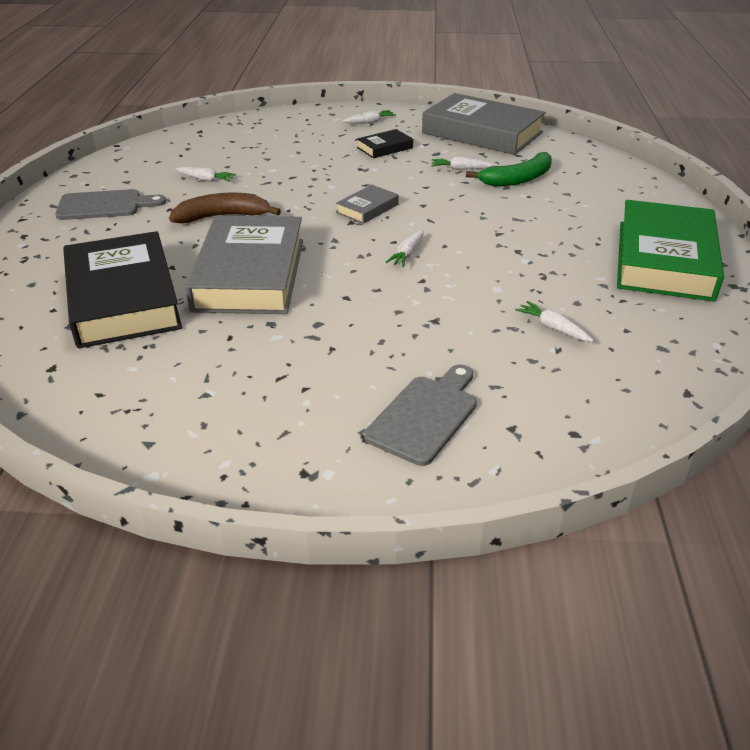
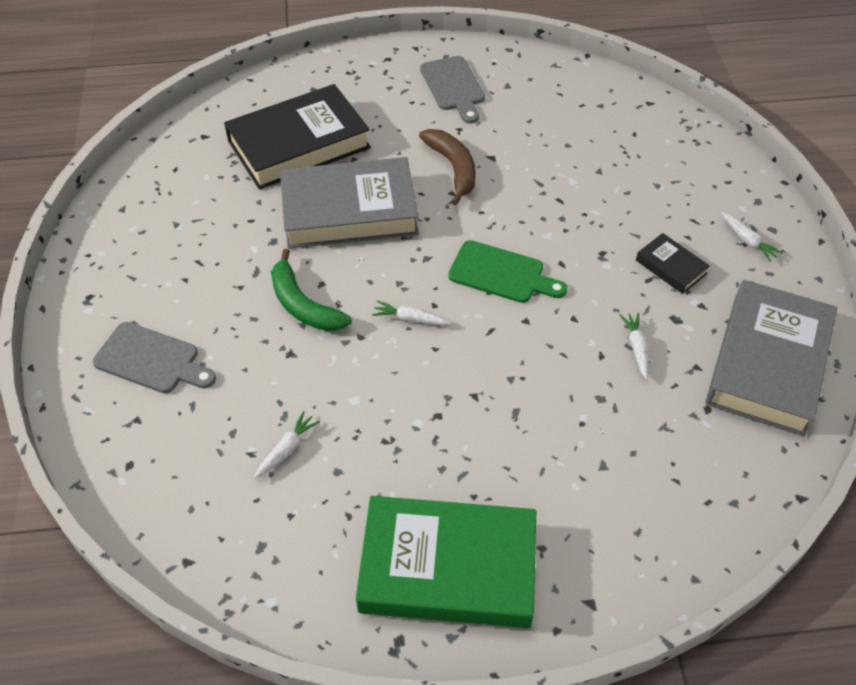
camera: 80 degrees right, 15 degrees up
white carrot [175,167,236,182] -> none
grey book [336,185,399,224] -> green cutting board [448,240,567,303]
green banana [466,152,552,186] -> green banana moved to [271,249,352,331]

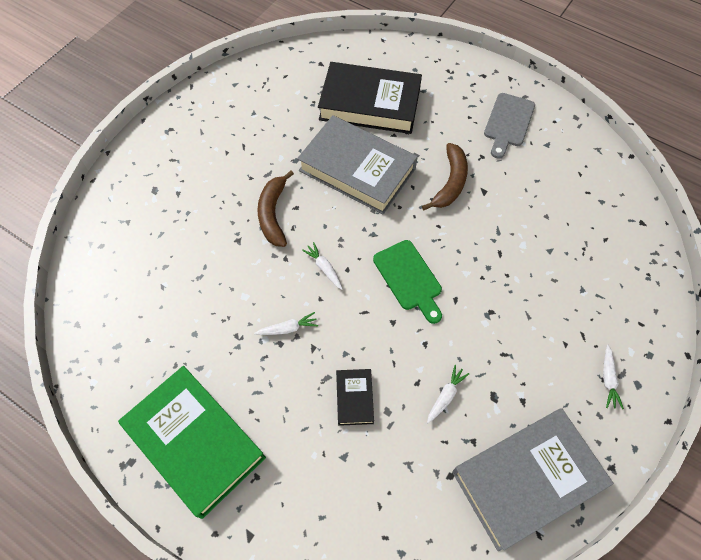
camera: 40 degrees right, 10 degrees up
grey cutting board [93,322,216,393] -> none
white carrot [254,411,320,479] -> white carrot moved to [254,312,318,335]
green banana [271,249,352,331] -> brown banana [257,171,294,247]
black book [636,233,710,294] -> black book moved to [336,369,374,426]

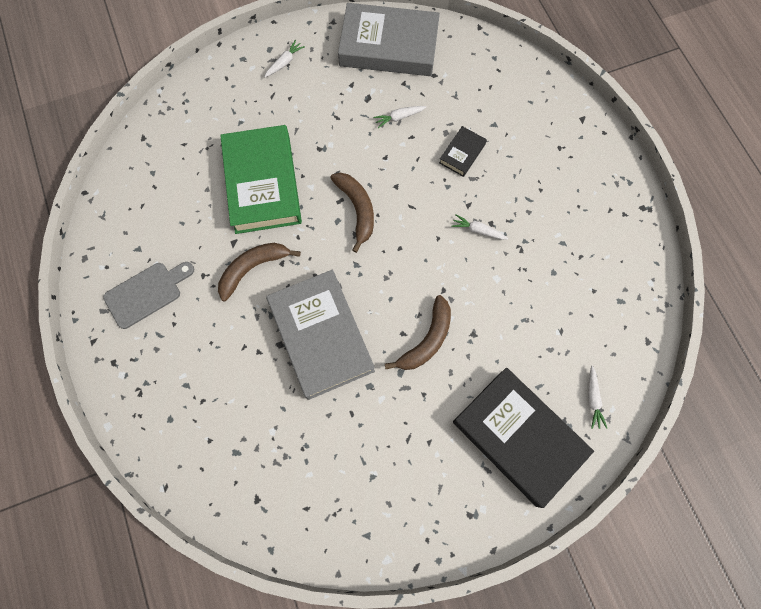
camera: 145 degrees left, 10 degrees up
green book [118,366,266,519] -> green book moved to [220,125,302,234]
white carrot [302,242,343,290] -> white carrot moved to [588,366,607,429]
black book [318,62,422,134] -> black book moved to [453,368,594,508]
green cutting board [373,240,442,324] -> brown banana [330,173,374,253]

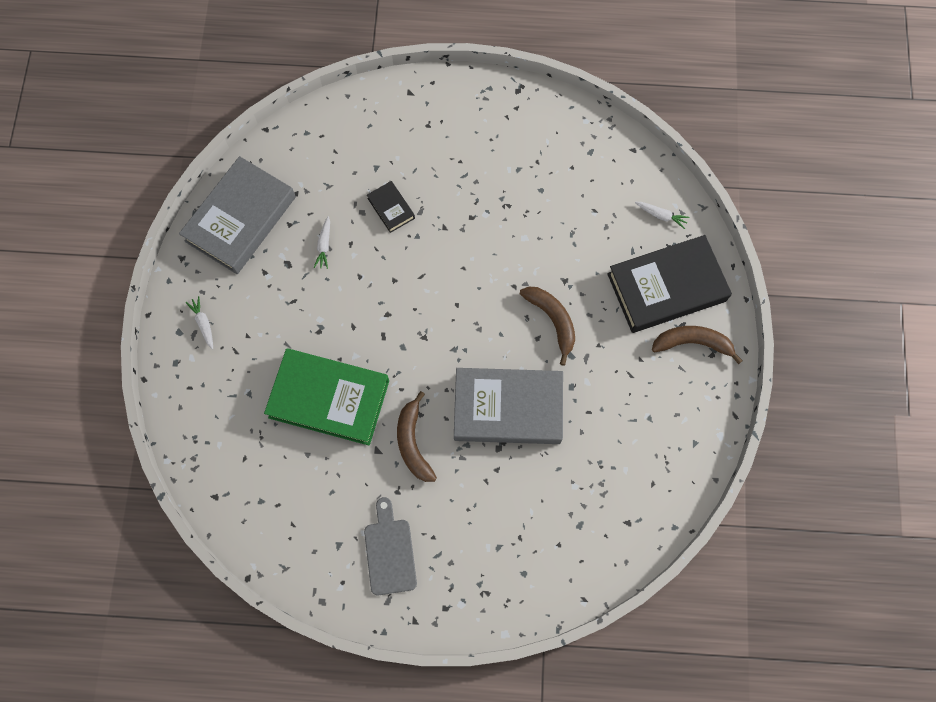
camera: 65 degrees left, 0 degrees up
brown banana [330,173,374,253] -> brown banana moved to [652,326,742,364]
white carrot [451,214,508,240] -> none

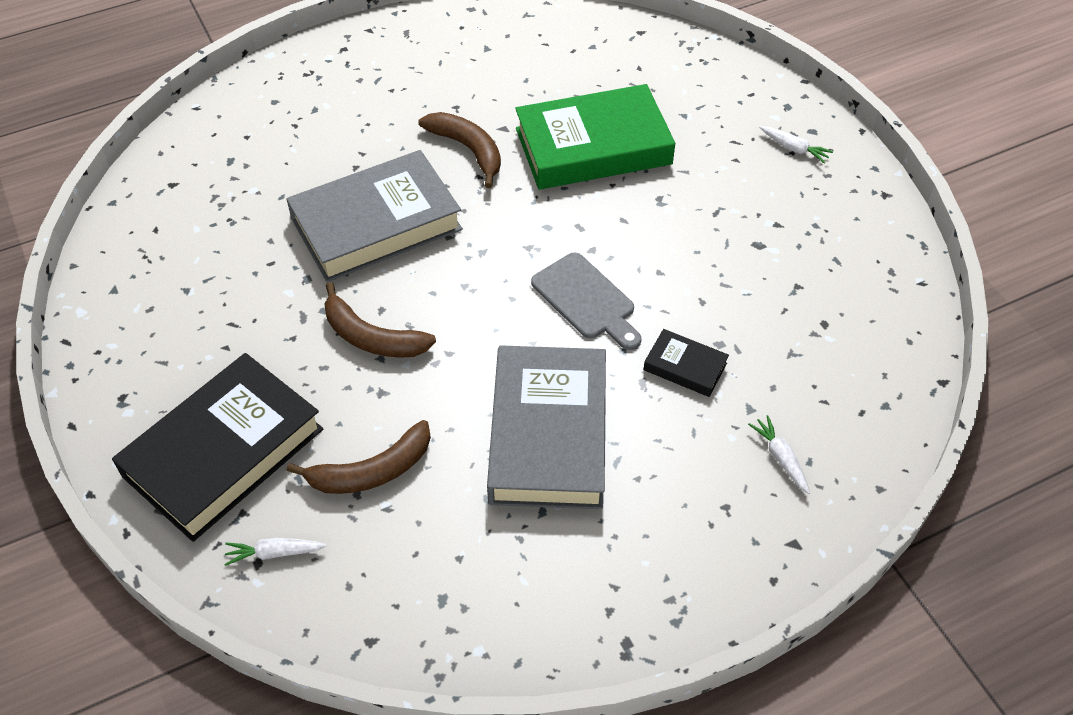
camera: 150 degrees right, 20 degrees down
grey book [179,156,296,274] -> grey book moved to [487,345,606,509]
white carrot [314,216,330,269] -> white carrot moved to [748,415,810,494]
grey cutting board [364,497,417,596] -> grey cutting board moved to [531,252,641,350]
brown banana [652,326,742,364] -> brown banana moved to [287,420,431,494]

